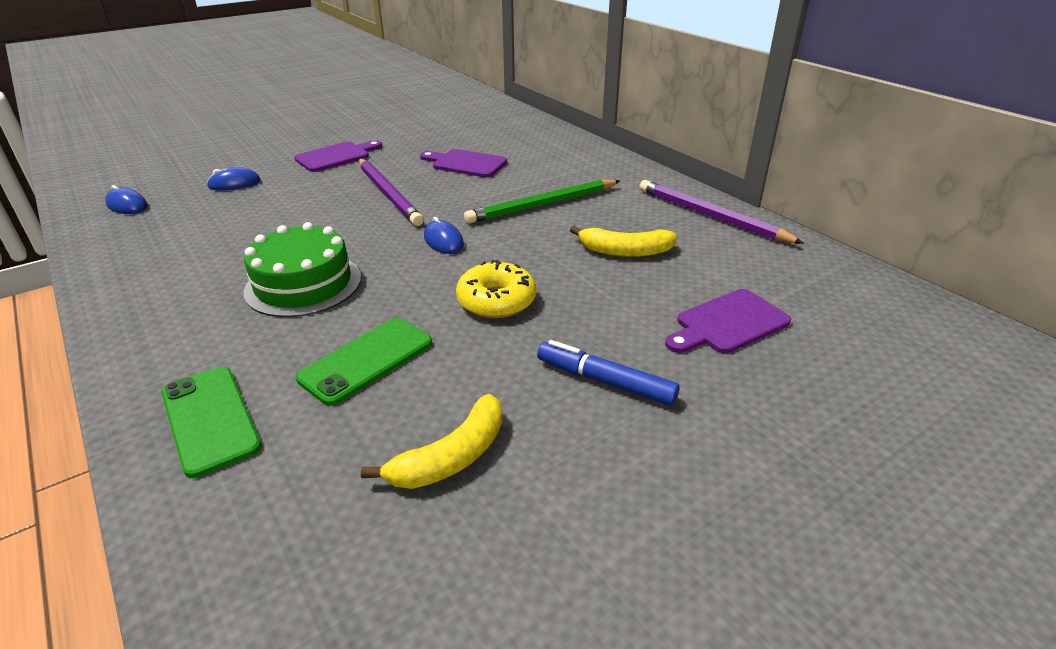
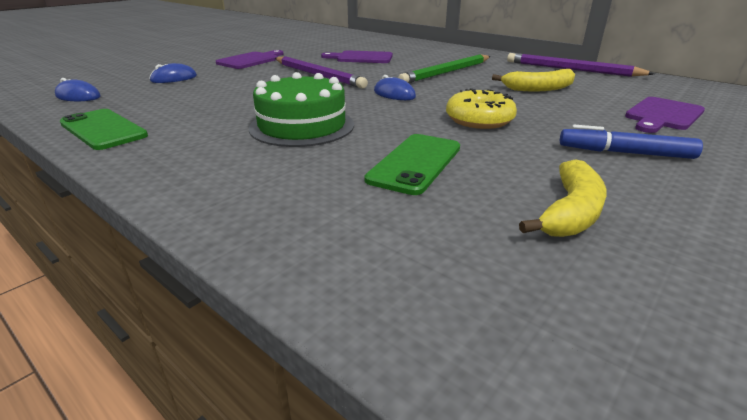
camera: 15 degrees left, 5 degrees down
green phone [162,367,261,478] -> green phone moved to [60,109,148,150]

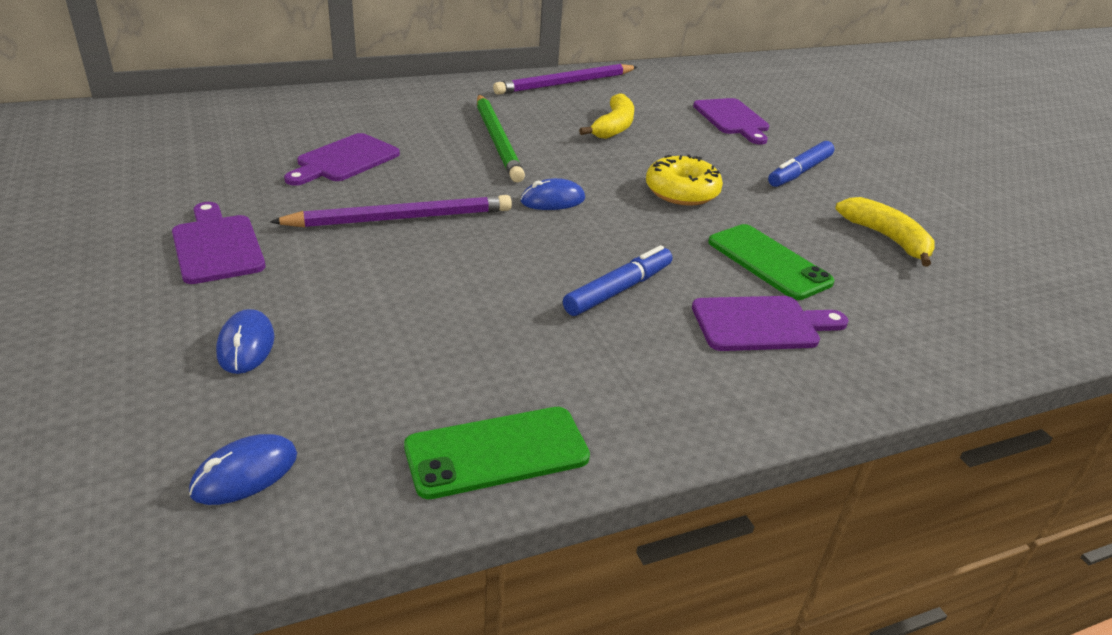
camera: 65 degrees left, 5 degrees up
green cake [249,72,354,147] -> blue marker [563,245,672,316]
none -> purple cutting board [692,296,849,351]

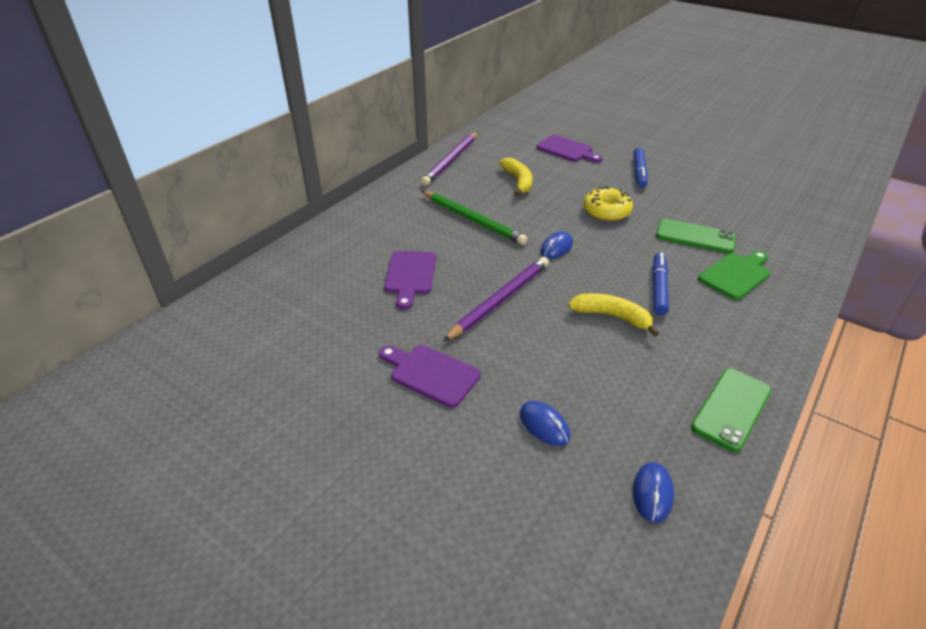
camera: 30 degrees left, 5 degrees up
purple cutting board [692,296,849,351] -> green cutting board [698,251,770,300]
yellow banana [835,197,935,267] -> yellow banana moved to [568,293,659,337]

